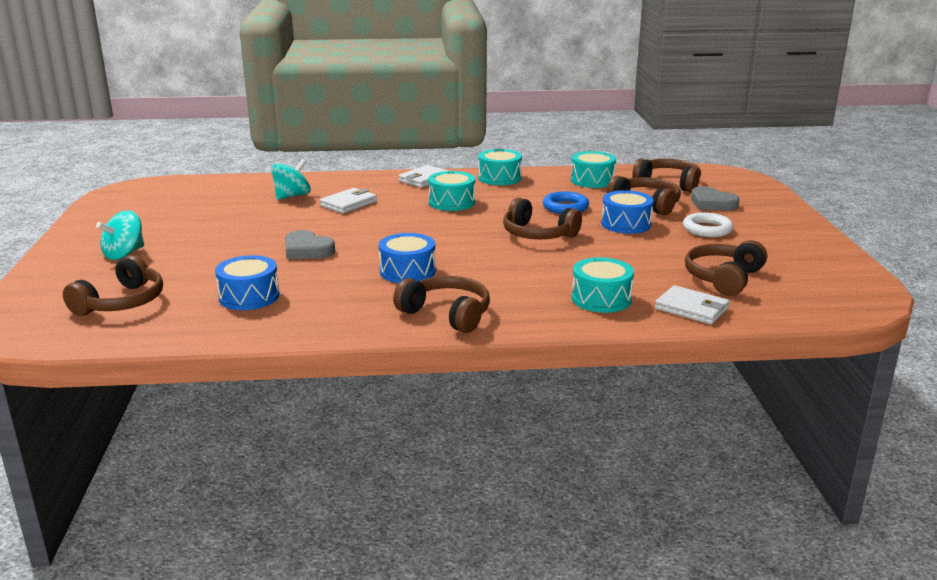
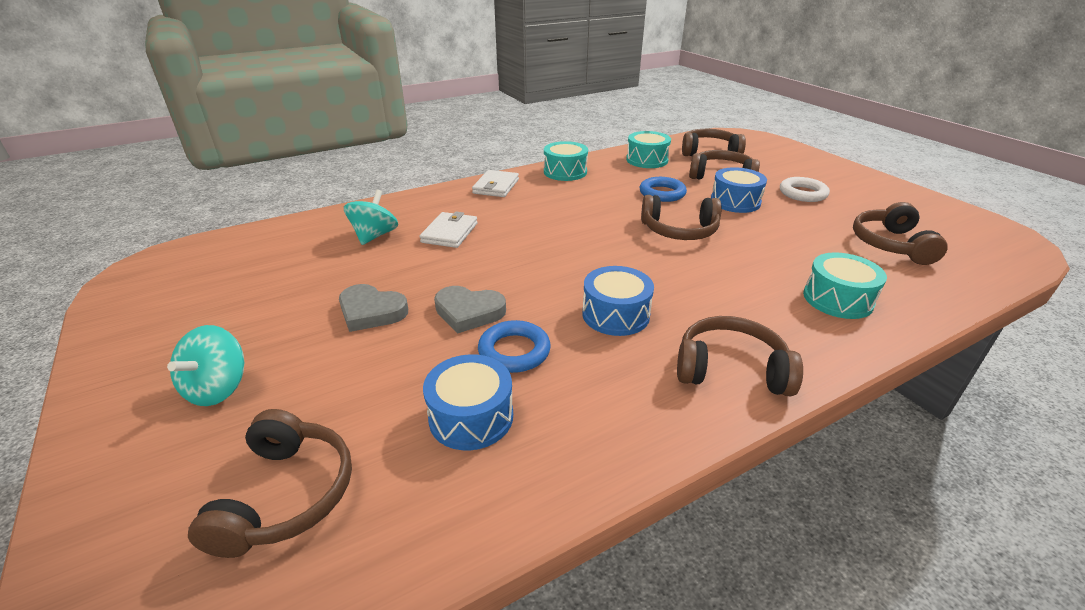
camera: 25 degrees left, 10 degrees up
turquoise drum [428,171,475,211] -> none
white wallet [655,285,730,324] -> none
grey heart [691,186,740,211] -> grey heart moved to [339,284,408,332]
none -> blue ring [478,320,551,373]

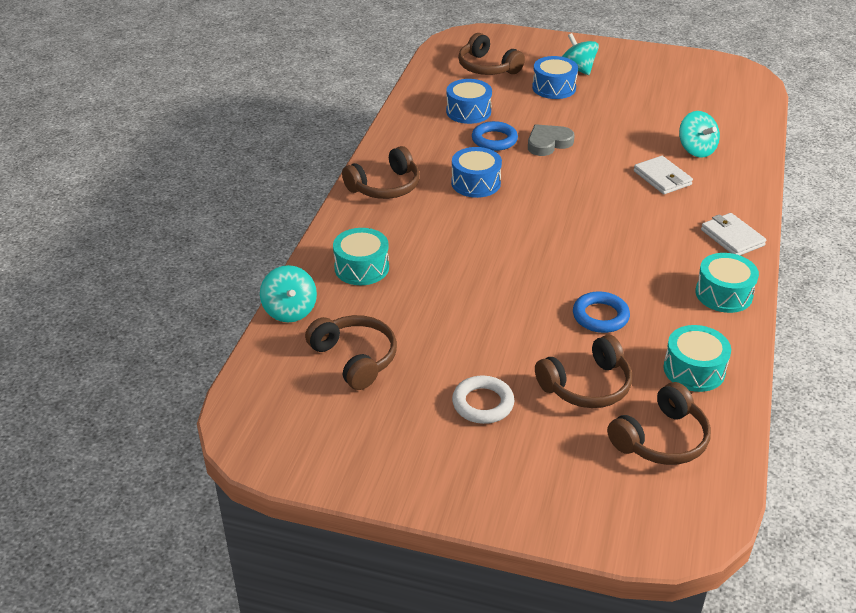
camera: 135 degrees right, 5 degrees up
grey heart [339,284,408,332] -> none
brown headphones [641,195,721,240] -> none
blue drum [711,167,767,213] -> blue drum moved to [532,56,578,99]
none -> turquoise spinning top [260,265,317,322]

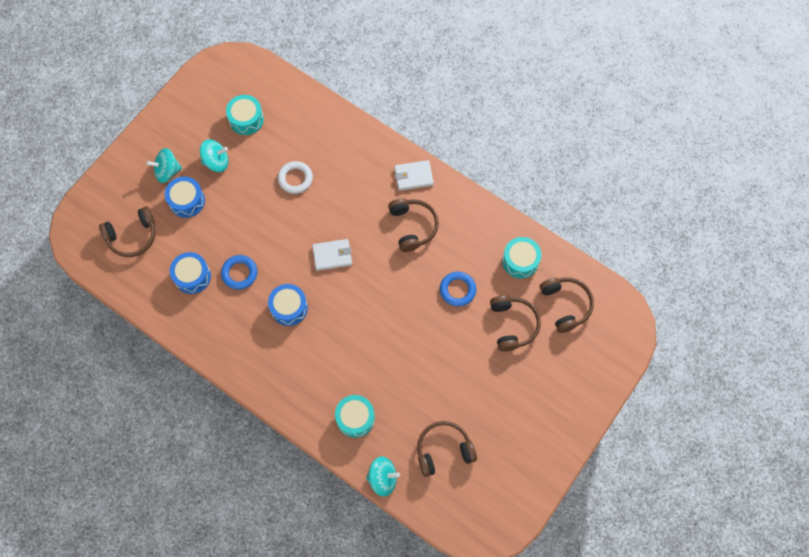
camera: 70 degrees left, 30 degrees up
brown headphones [342,146,420,199] -> brown headphones moved to [388,198,439,252]
white ring [452,376,514,424] -> white ring moved to [278,161,313,194]
grey heart [528,124,575,156] -> none
white wallet [634,156,693,194] -> white wallet moved to [312,239,352,271]
turquoise spinning top [679,111,720,158] -> turquoise spinning top moved to [200,139,228,172]
turquoise drum [695,253,759,313] -> turquoise drum moved to [226,95,264,135]

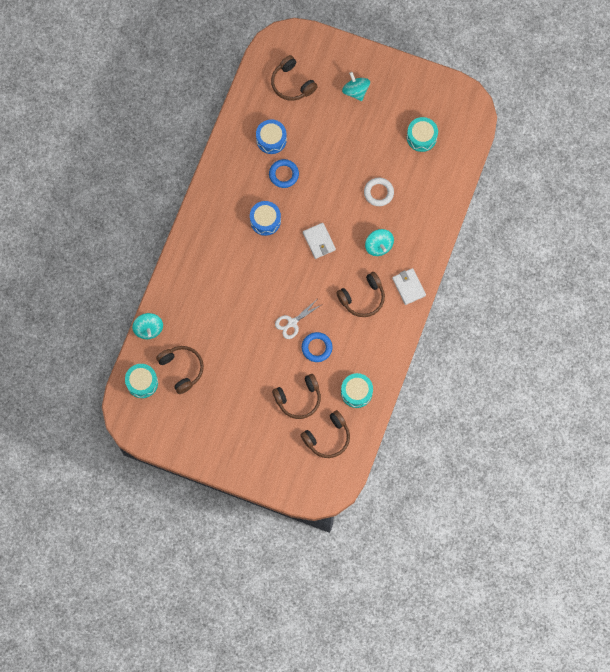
camera: 75 degrees right, 5 degrees up
blue drum [165,177,205,218] -> none
turquoise spinning top [200,139,228,172] -> turquoise spinning top moved to [365,229,394,256]
turquoise drum [335,395,375,438] -> turquoise drum moved to [125,364,158,398]
none -> white scissors [275,300,321,339]

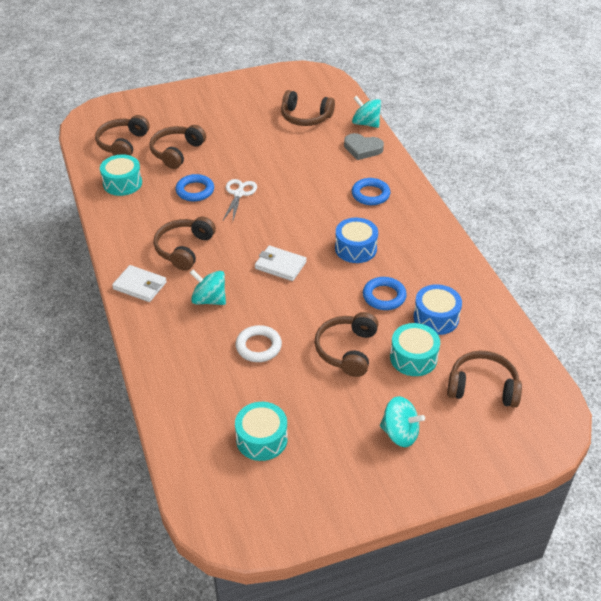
camera: 140 degrees right, 30 degrees down
turquoise drum [125,364,158,398] -> turquoise drum moved to [390,323,440,376]
none -> brown headphones [315,312,379,377]
none -> grey heart [344,133,384,160]
none -> blue ring [352,178,391,205]

